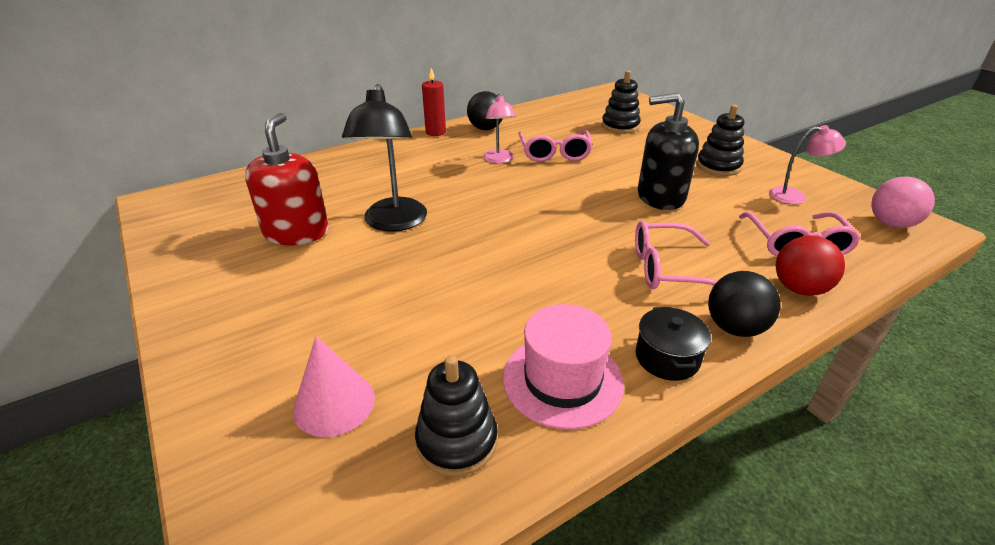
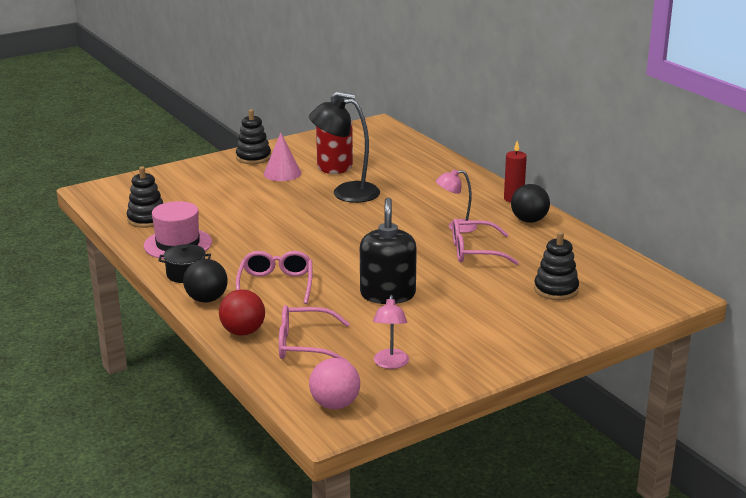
camera: 90 degrees right, 10 degrees down
pink cone [293,337,375,437] -> pink cone moved to [264,132,301,181]
black stacking toy [696,105,744,176] -> black stacking toy moved to [236,109,271,164]

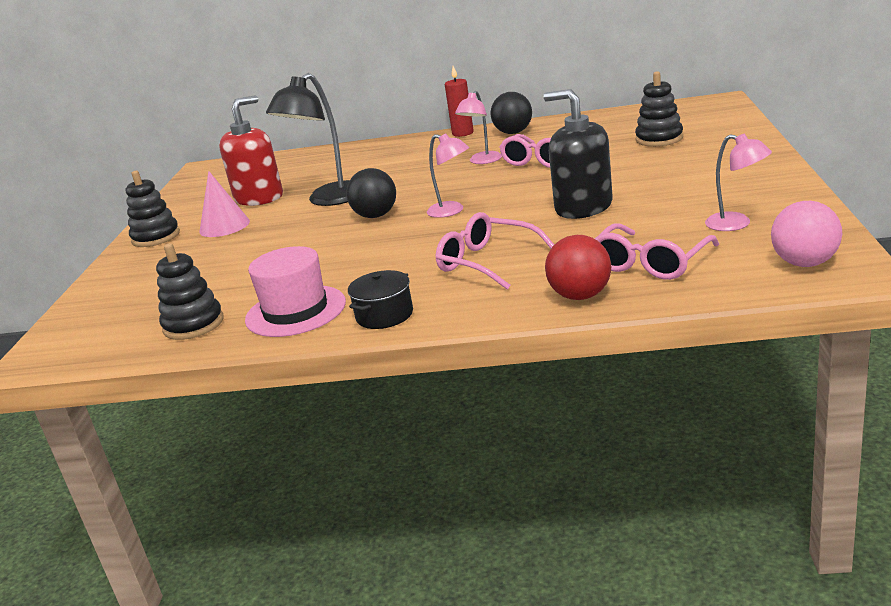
camera: 50 degrees left, 0 degrees up
black ball [183,259,228,303] -> black ball moved to [346,168,396,218]
none -> pink lamp [427,133,469,218]

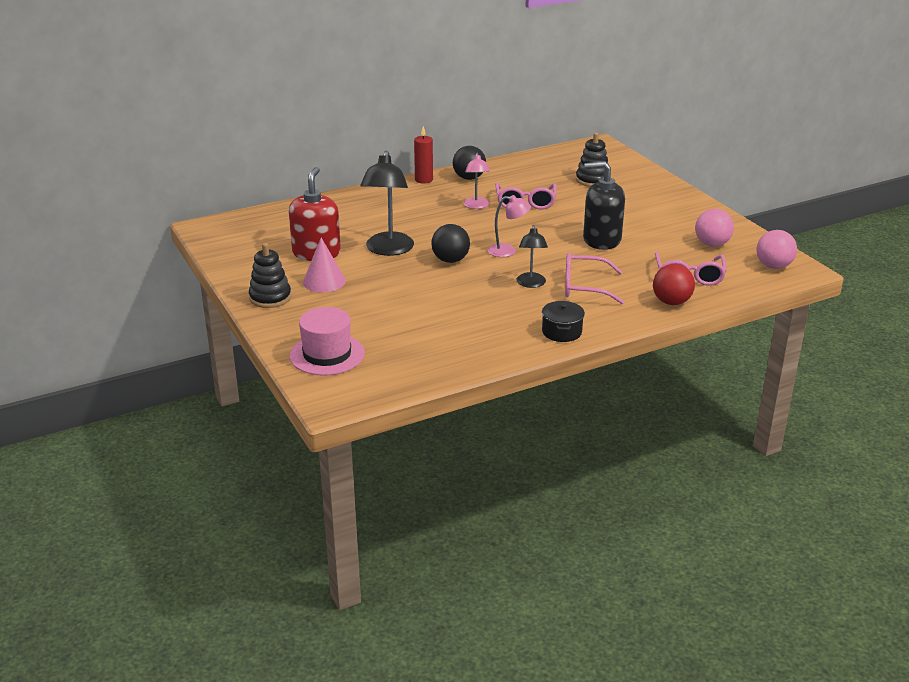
camera: 35 degrees left, 5 degrees up
black stacking toy [156,243,224,340] -> none
pink hat [245,246,346,337] -> pink hat moved to [289,307,365,376]
pink lamp [705,134,772,231] -> pink ball [695,209,734,247]
none -> black lamp [516,225,548,288]

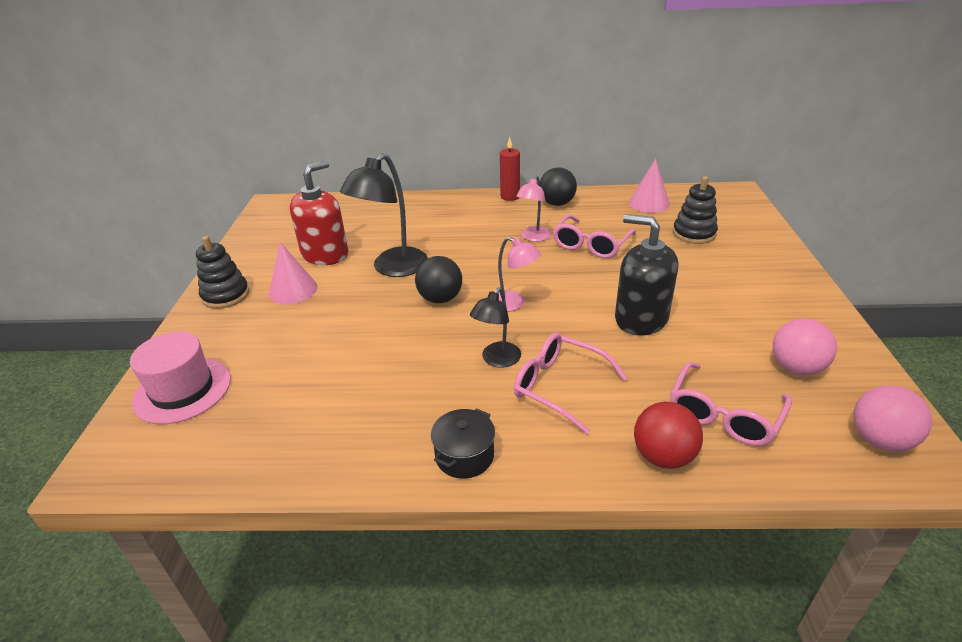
camera: 30 degrees right, 5 degrees up
none -> pink cone [629,159,670,213]

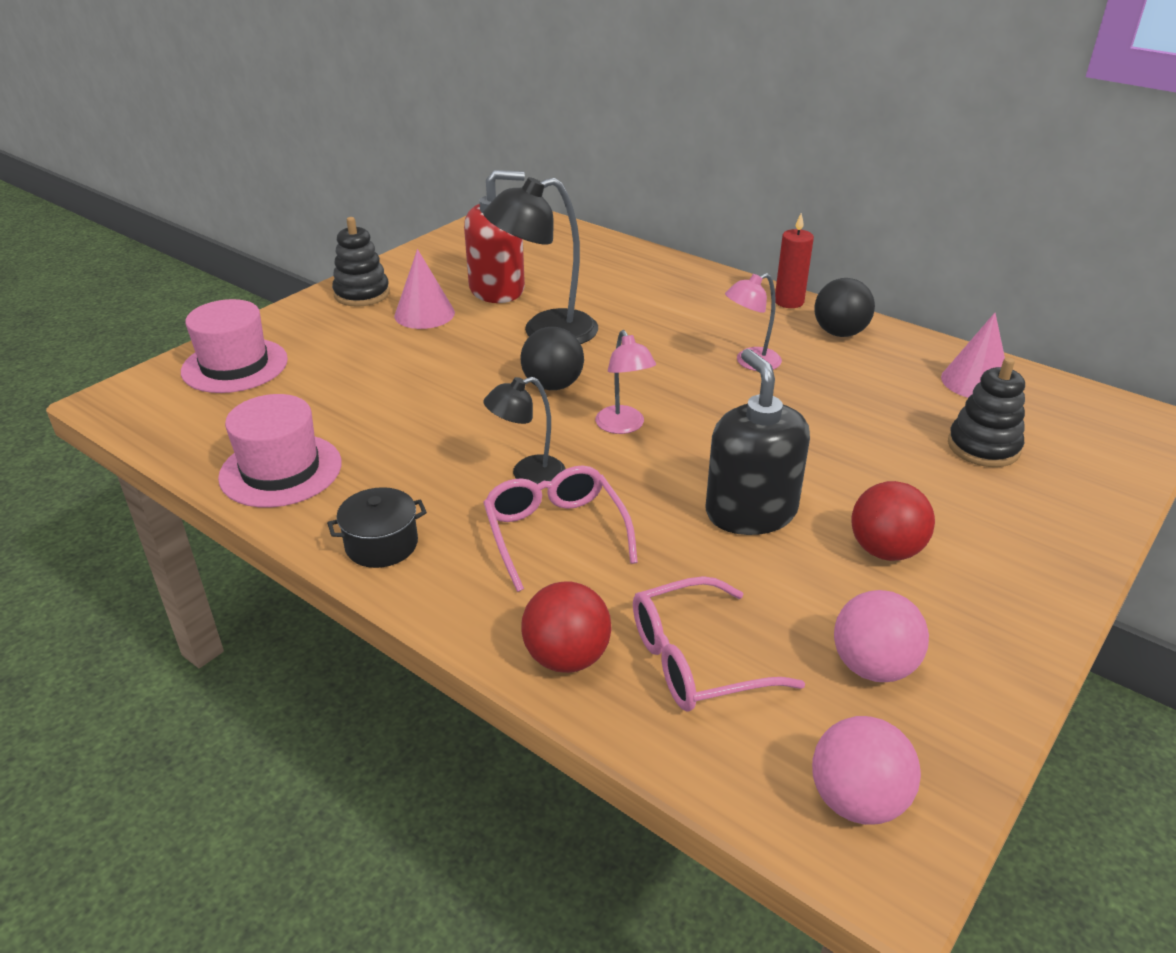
camera: 35 degrees right, 0 degrees up
pink glasses [553,215,636,258] -> none
none -> pink hat [218,394,342,508]
none -> red ball [851,481,935,561]

